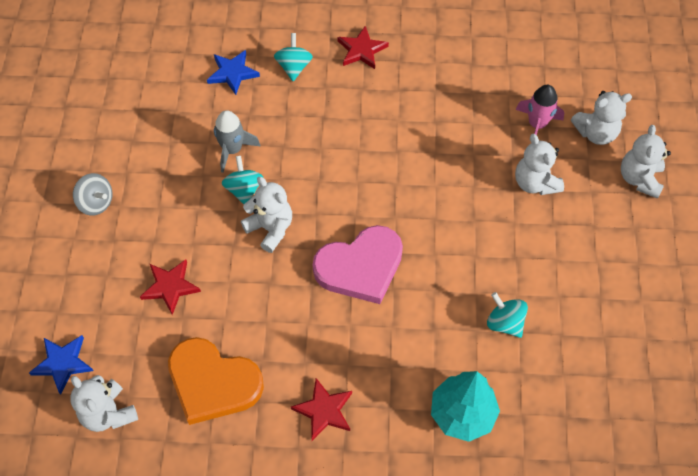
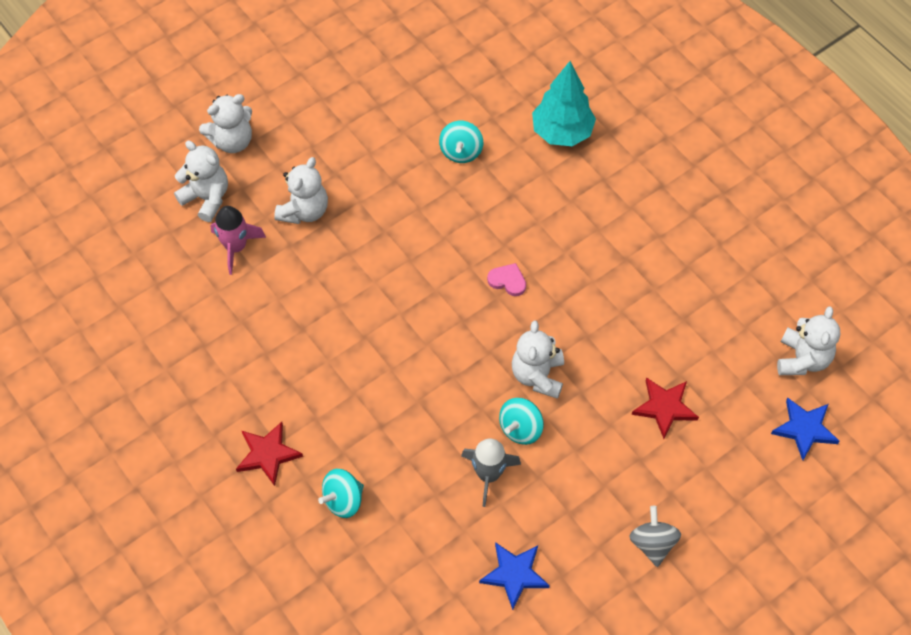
camera: 130 degrees left, 0 degrees up
orange heart [168,337,264,425] -> none
blue star [207,50,260,95] -> blue star moved to [479,542,550,610]
red star [291,378,352,441] -> none
pink heart [313,225,403,304] -> pink heart [487,263,526,296], size x0.40

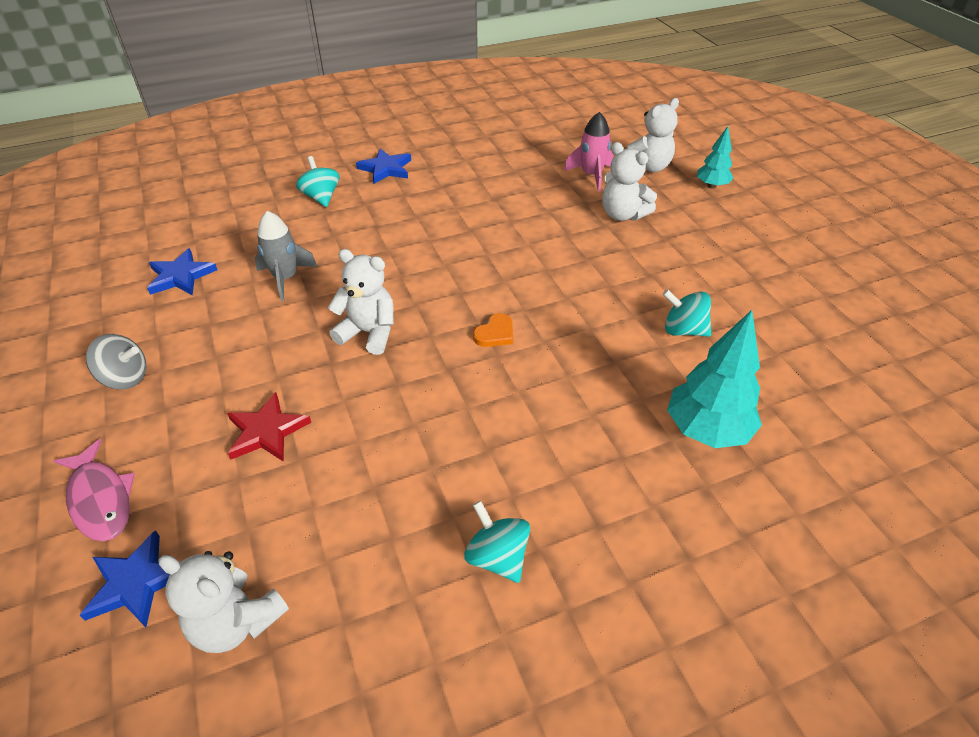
camera: 105 degrees right, 15 degrees down
white teddy bear [199,94,252,153] -> turquoise tree [697,126,733,188]
red star [236,422,303,486] -> blue star [356,149,411,184]
pink heart [487,263,526,296] -> orange heart [473,313,513,347]
turquoise spinning top [499,398,544,445] -> turquoise spinning top moved to [464,501,530,583]
none -> pink fish [53,439,135,541]

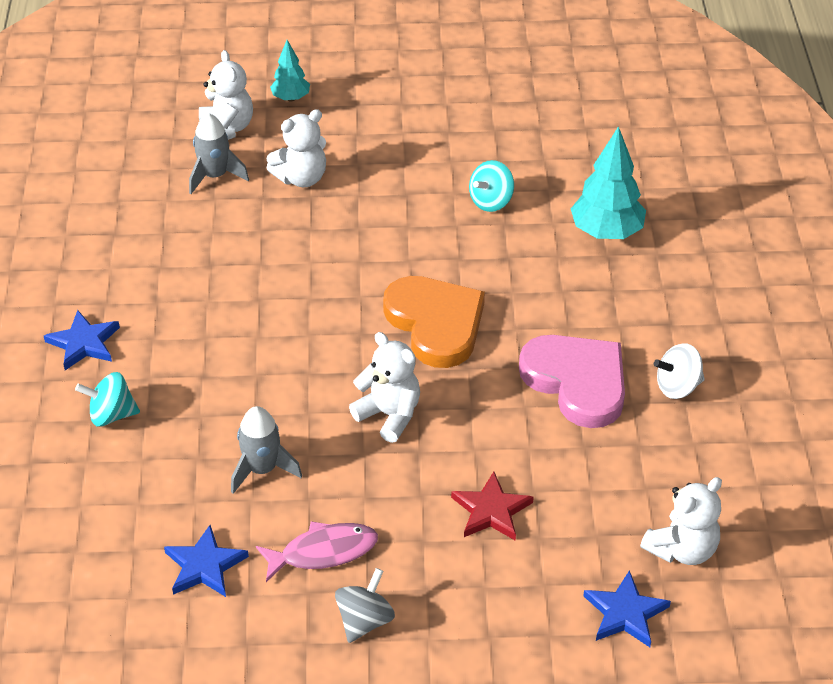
camera: 70 degrees left, 0 degrees up
pink fish [53,439,135,541] -> pink fish moved to [256,521,378,582]
white teddy bear [328,249,394,355] -> white teddy bear turned 90 degrees clockwise [349,332,420,443]
turquoise spinning top [464,501,530,583] -> white spinning top [654,343,705,399]
orange heart [473,313,513,347] -> orange heart [383,276,485,368], size x2.48
pink rocket [564,112,613,191] -> grey rocket [189,113,249,194]
none -> pink heart [519,335,625,428]

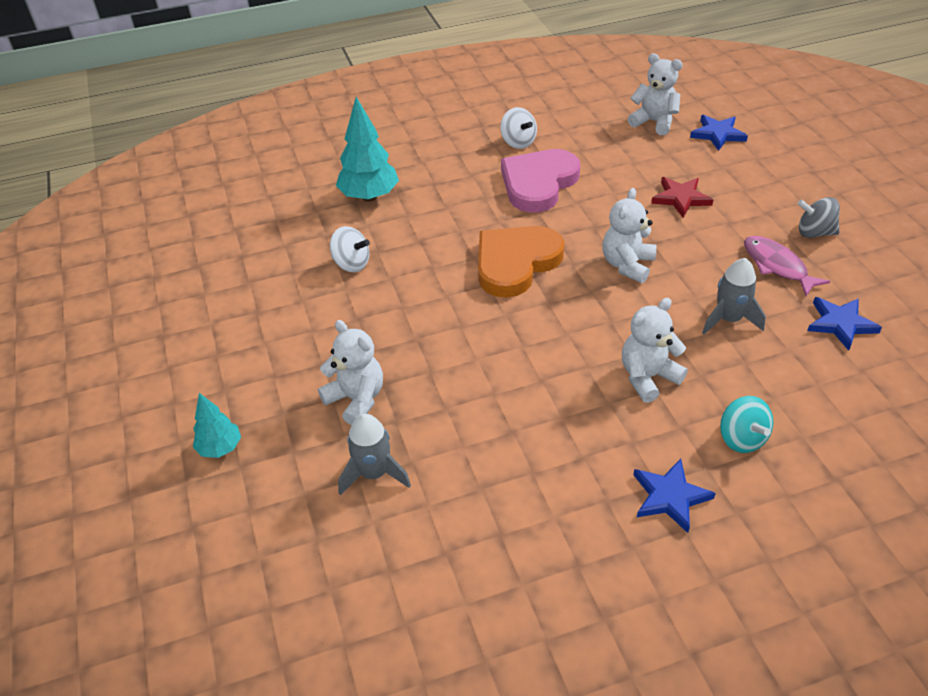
camera: 105 degrees left, 0 degrees up
white teddy bear [199,50,253,140] -> white teddy bear moved to [622,298,688,403]
turquoise spinning top [469,160,514,212] -> white spinning top [330,226,370,272]

